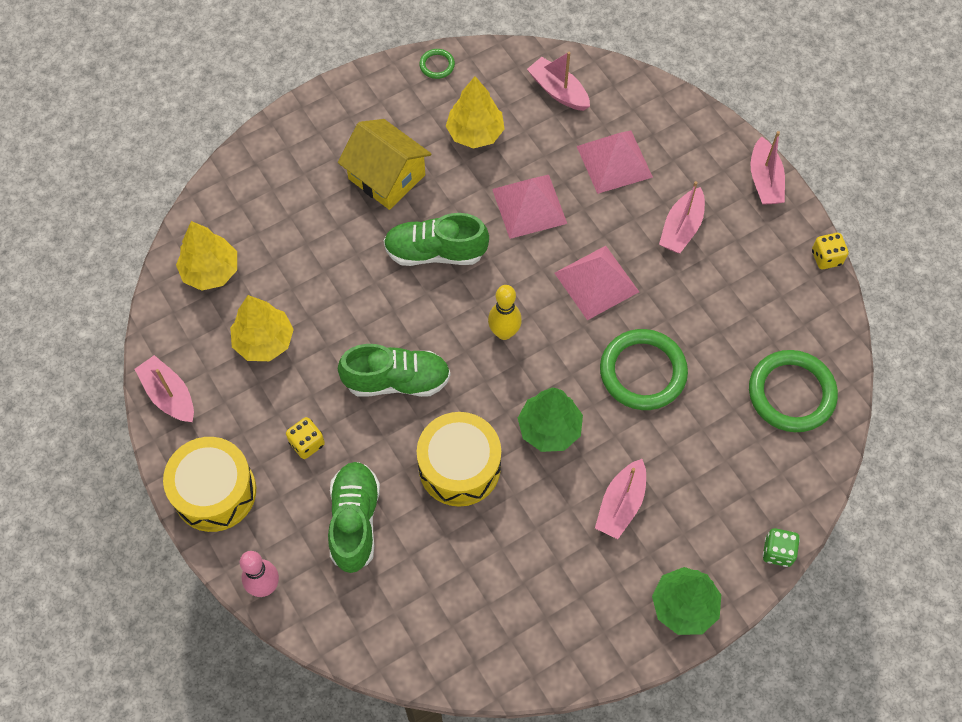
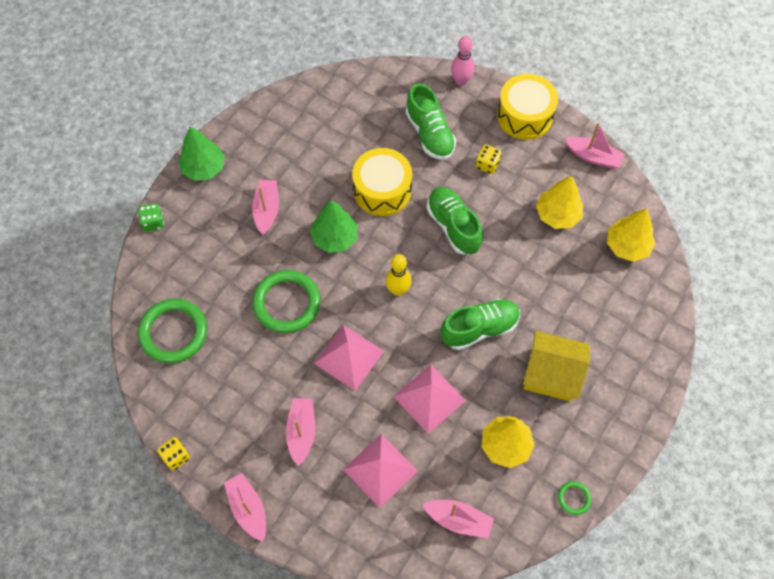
camera: 155 degrees right, 0 degrees up
green shoe [338,344,450,397] -> green shoe turned 90 degrees clockwise [427,187,483,255]

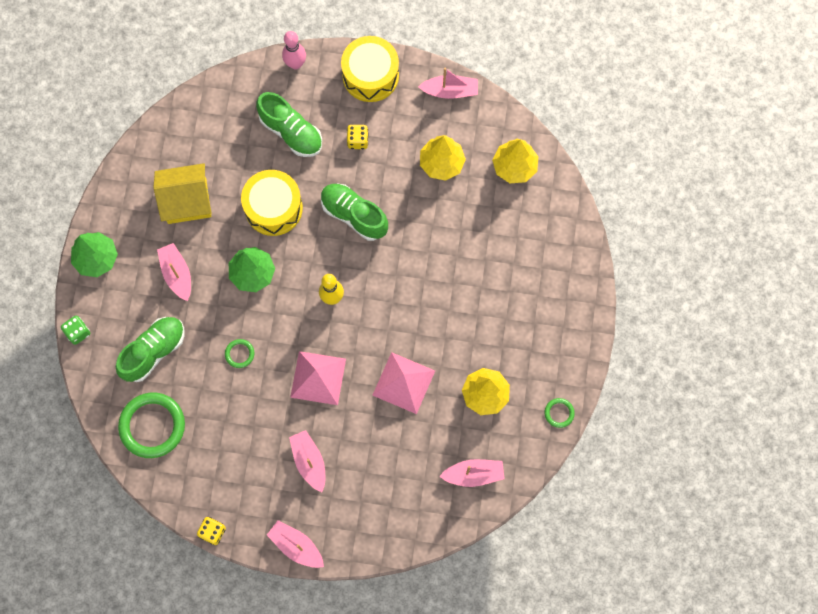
camera: 25 degrees left, 10 degrees up
green ring [253,270,321,333] -> green ring [225,339,255,368], size x0.45
pink pyramid [343,434,418,508] -> none
green shoe [440,299,520,350] -> green shoe moved to [116,317,184,382]
yellow house [523,331,590,401] -> yellow house moved to [153,163,212,224]

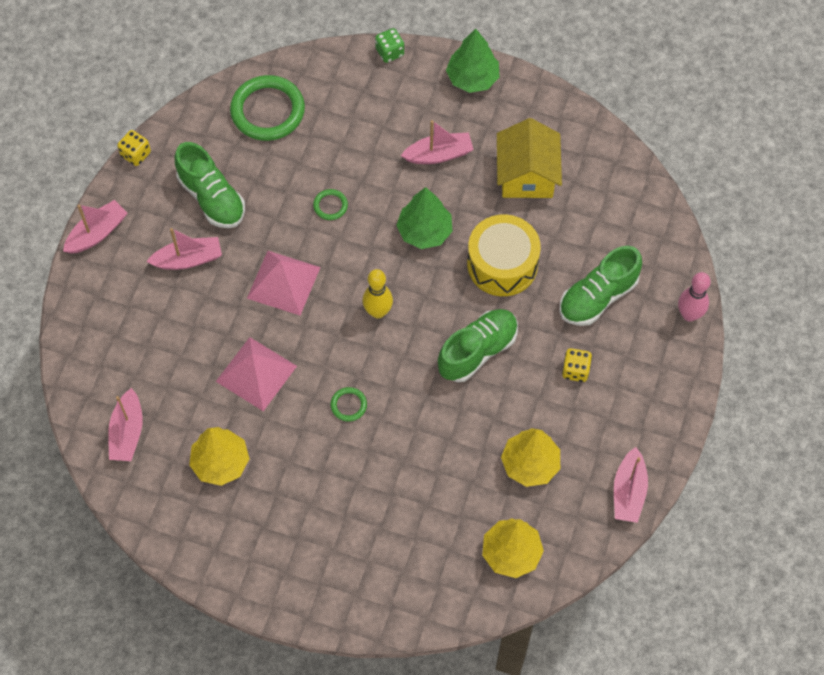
camera: 100 degrees right, 10 degrees down
green shoe [116,317,184,382] -> green shoe moved to [175,142,245,228]
yellow drum [341,36,399,102] -> none
green ring [545,398,575,428] -> green ring moved to [330,387,367,422]

